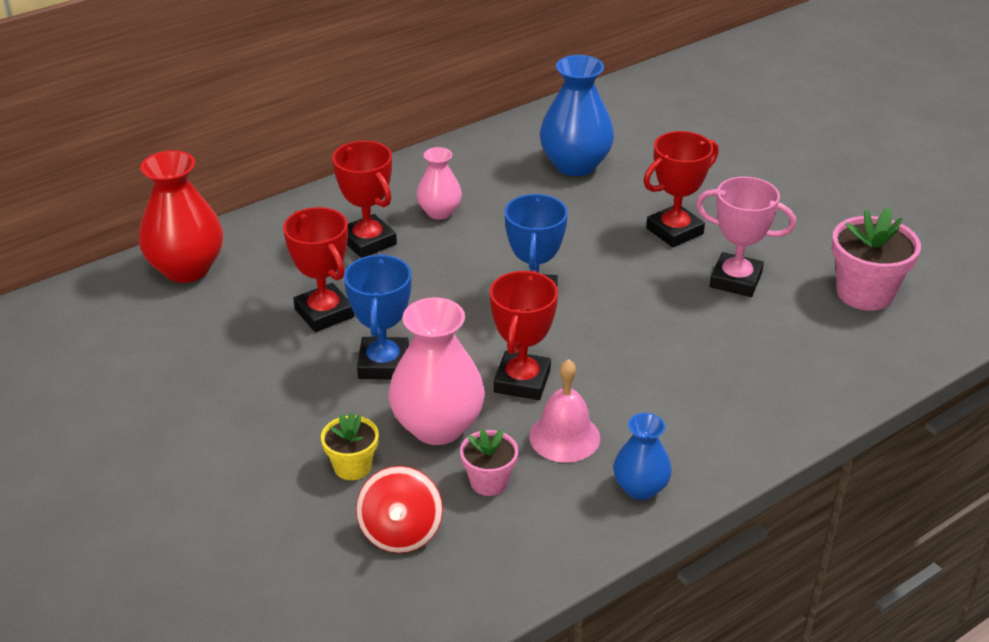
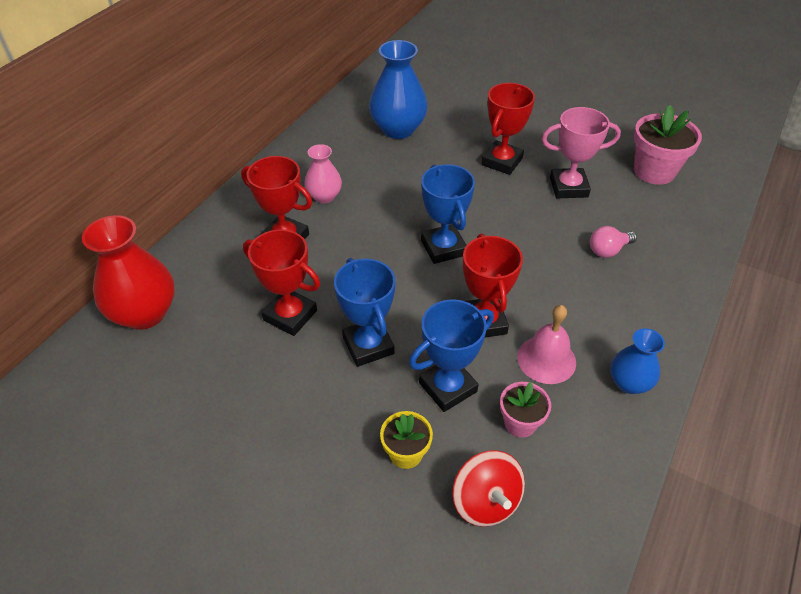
camera: 25 degrees left, 10 degrees up
pink vase [388,297,485,445] -> blue trophy [409,299,494,412]
none -> pink light bulb [590,226,637,258]

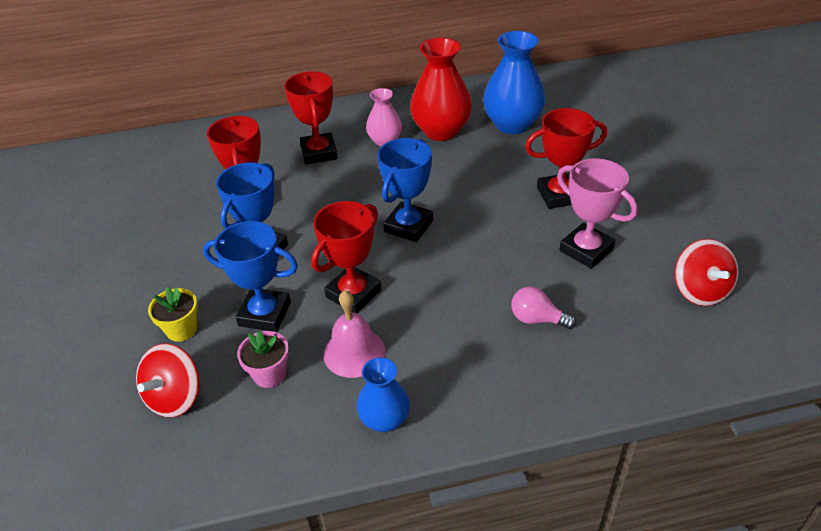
camera: 50 degrees right, 5 degrees down
red vase [82,215,175,330] -> red vase moved to [410,38,472,141]
pink flower pot [634,105,702,185] -> red spinning top [674,239,738,306]

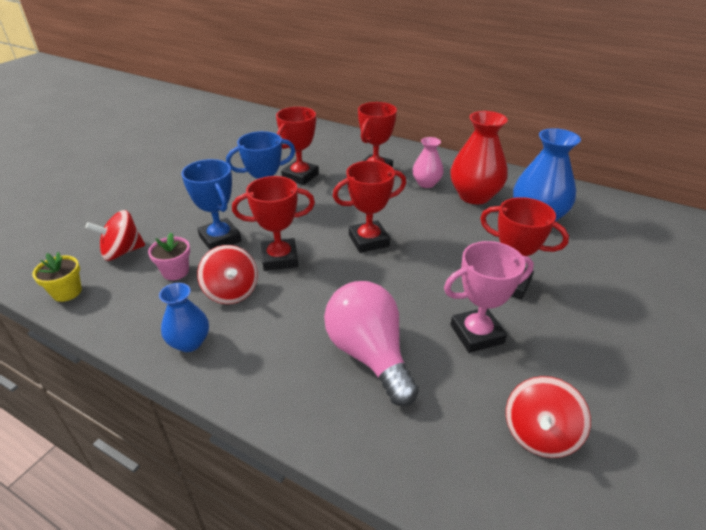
camera: 40 degrees right, 5 degrees down
yellow flower pot [148,287,198,342] -> yellow flower pot moved to [32,252,82,302]
pink bell [323,290,385,378] -> red spinning top [197,245,258,304]
blue trophy [377,138,433,242] -> red trophy [333,161,406,253]
pink light bulb [511,286,576,329] -> pink light bulb [324,281,419,407], size x2.02
pink trophy [557,158,638,269] -> pink trophy turned 75 degrees clockwise [444,241,534,353]

